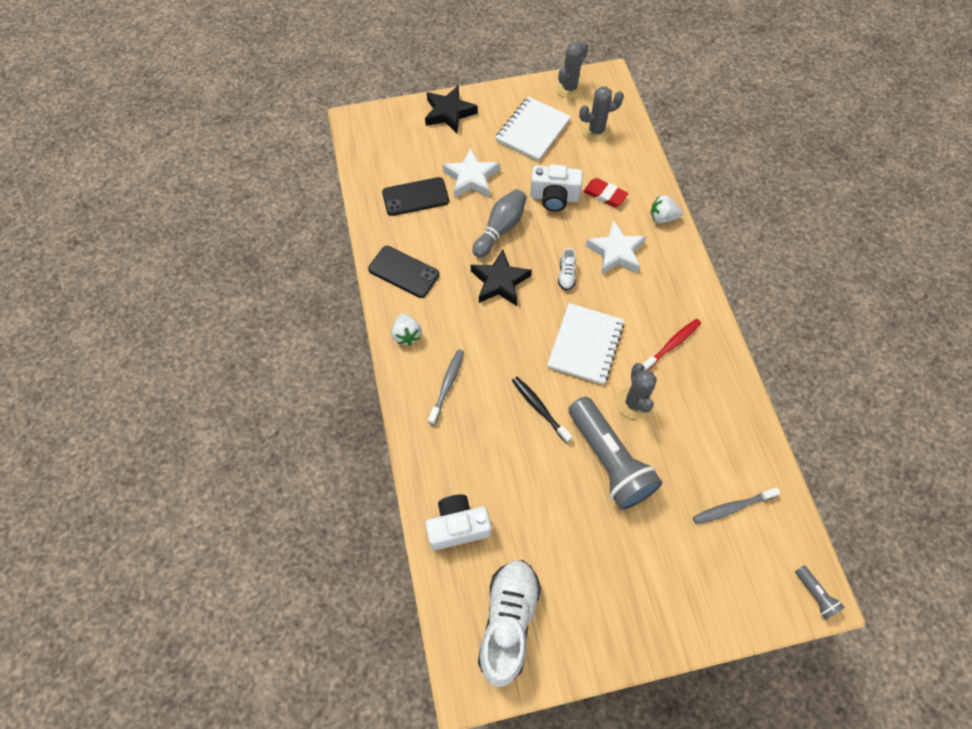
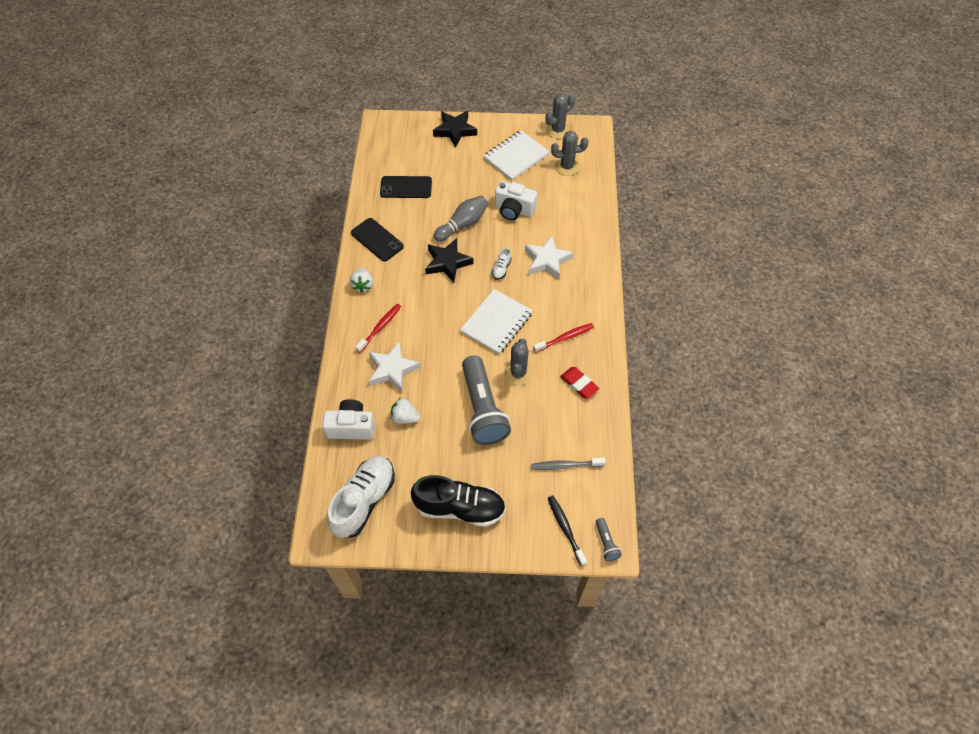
camera: 15 degrees right, 5 degrees down
grey toothbrush [428,349,464,425] -> red toothbrush [355,304,401,353]
white star [443,148,499,198] -> white star moved to [369,341,420,392]
black toothbrush [512,377,572,444] -> black toothbrush moved to [548,495,587,566]
red eraser [583,178,628,207] -> red eraser moved to [560,367,599,399]
white strawberry [651,195,683,223] -> white strawberry moved to [390,398,420,424]
none -> black shoe [411,475,506,527]

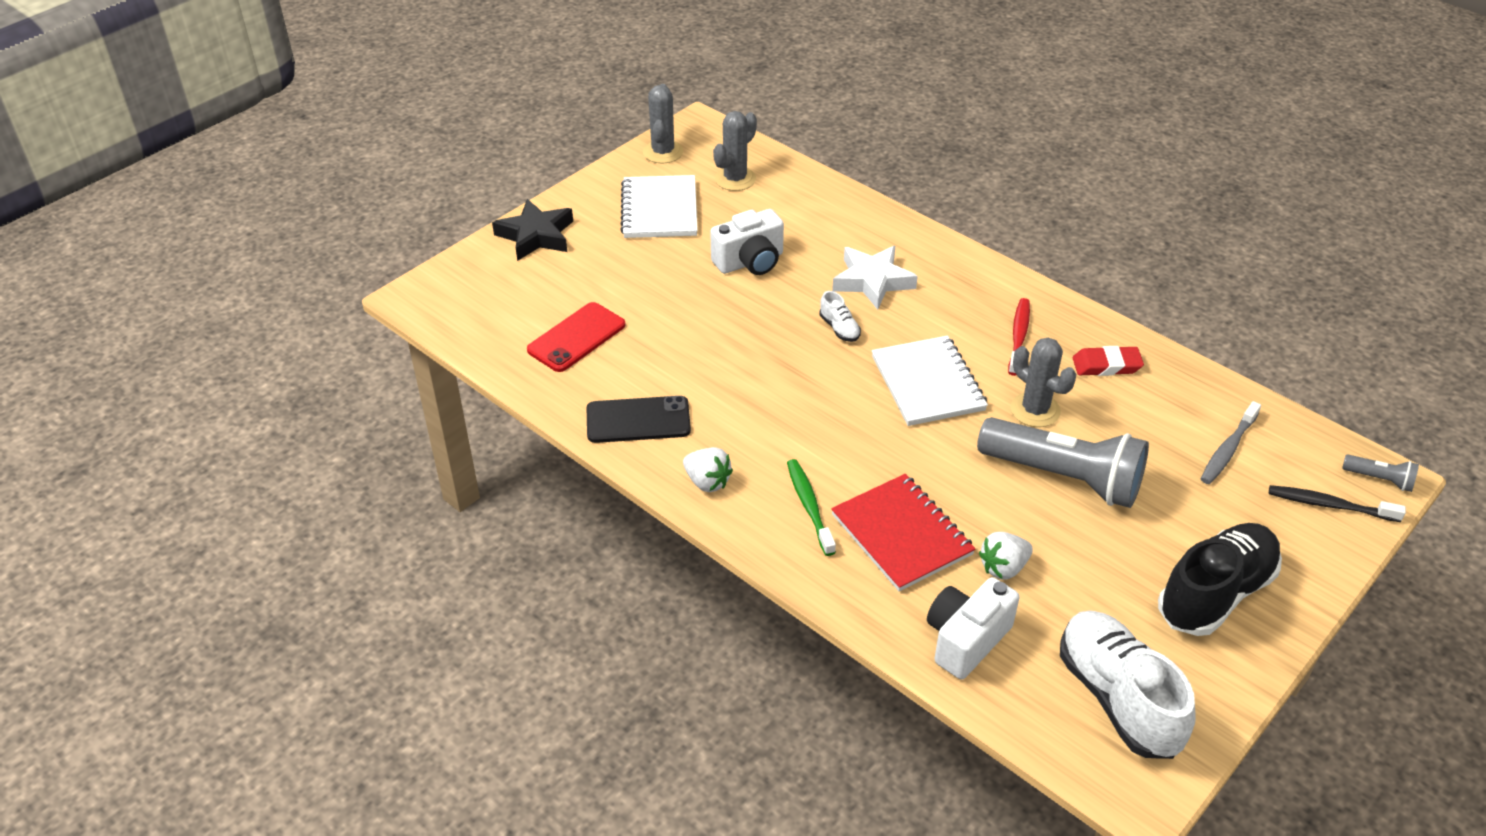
camera: 50 degrees left, 15 degrees down
red toothbrush [355,304,401,353] -> green toothbrush [787,459,836,556]
white star [369,341,420,392] -> red notebook [831,474,976,592]
black phone [380,176,432,198] -> red phone [527,302,626,372]
black star [425,238,473,282] -> none
grey bowling pin [433,196,488,242] -> none

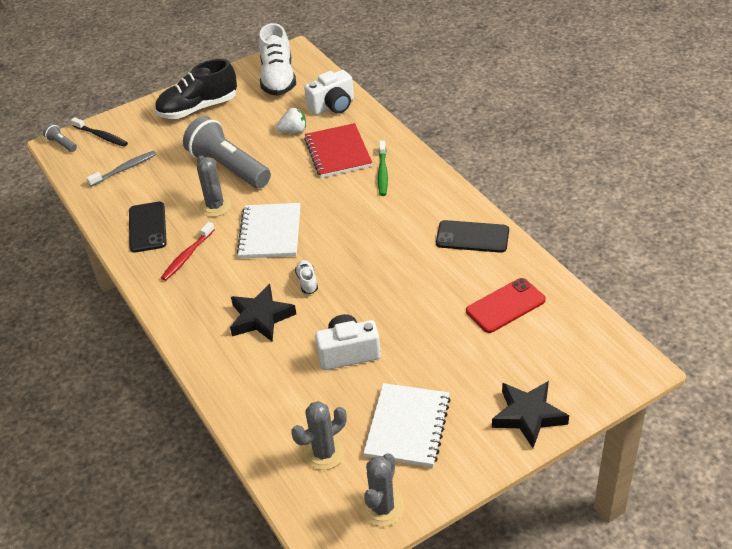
camera: 160 degrees left, 0 degrees up
white strawberry [683,447,733,492] -> none
white star [832,246,918,310] -> black star [230,284,296,342]
red eraser [1073,346,1144,376] -> black phone [129,202,167,253]

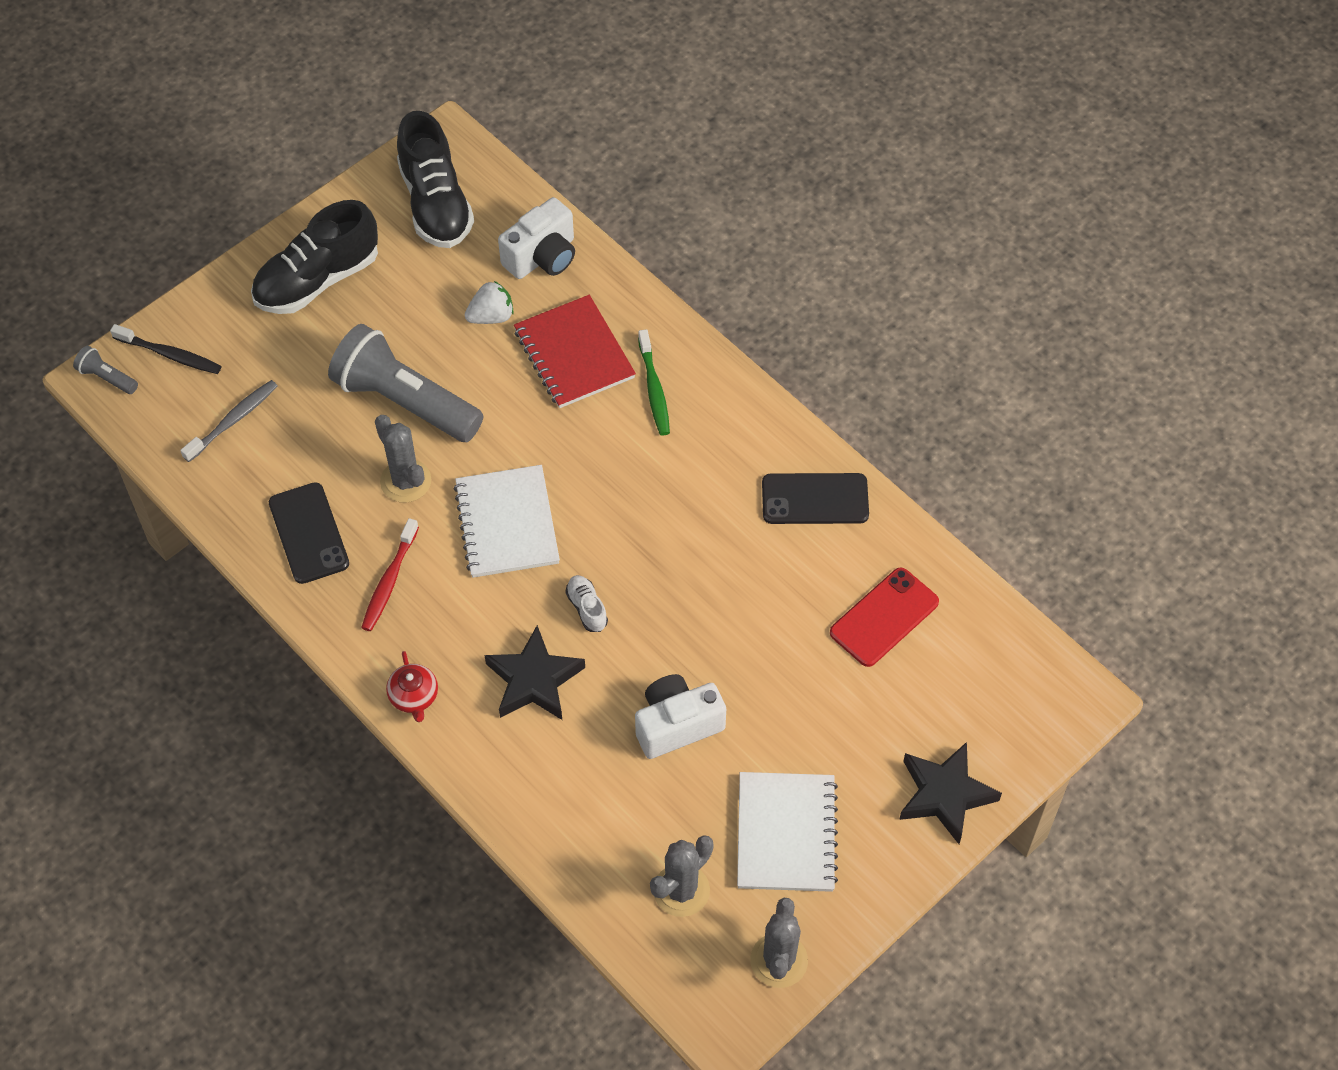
camera: 15 degrees left, 15 degrees up
white shoe [259,23,296,96] -> black shoe [397,111,474,248]
none -> red teapot [386,651,438,722]

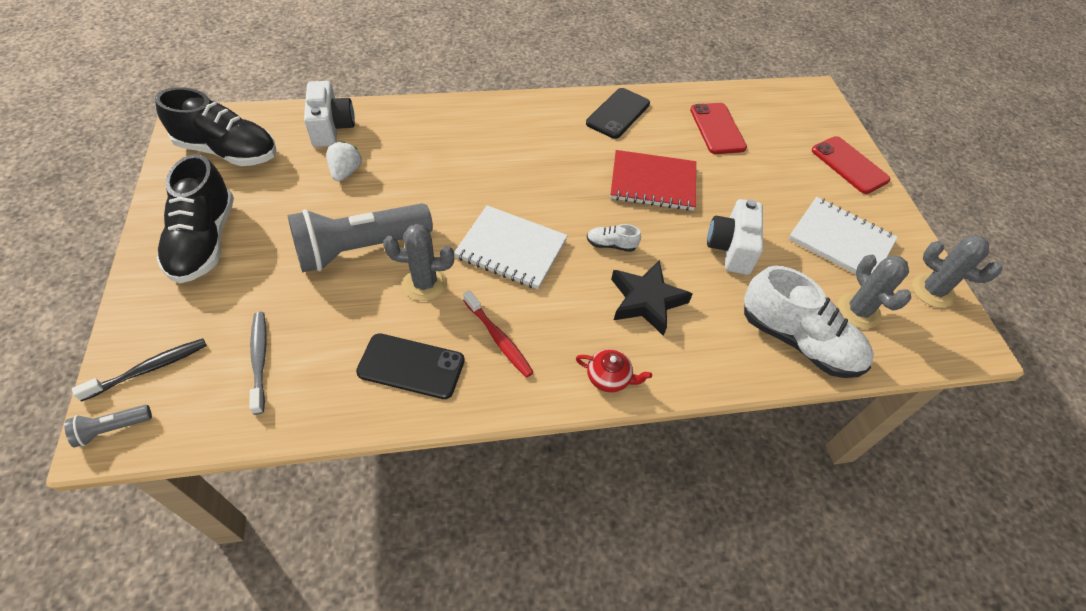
camera: 60 degrees left, 5 degrees down
red notebook [514,295,636,408] -> red notebook moved to [610,150,696,211]
green toothbrush [638,329,670,435] -> none
black star [899,742,1002,844] -> red phone [812,136,890,194]
none -> white shoe [744,266,874,378]

